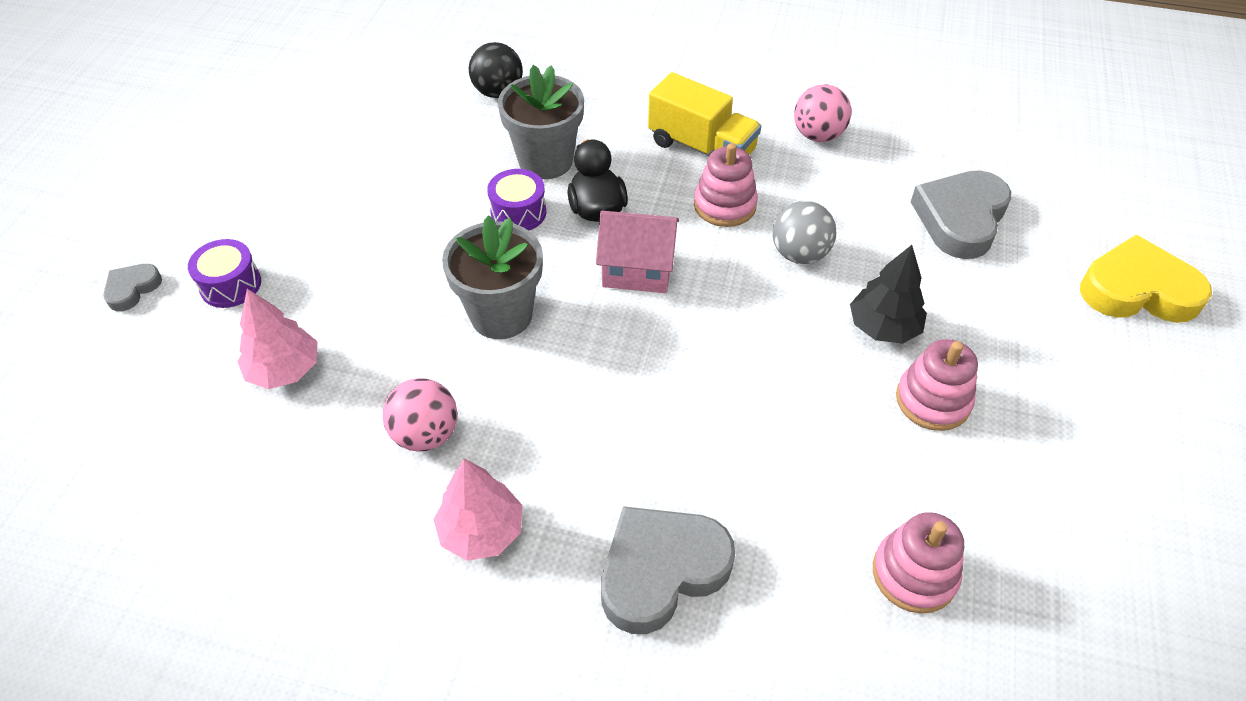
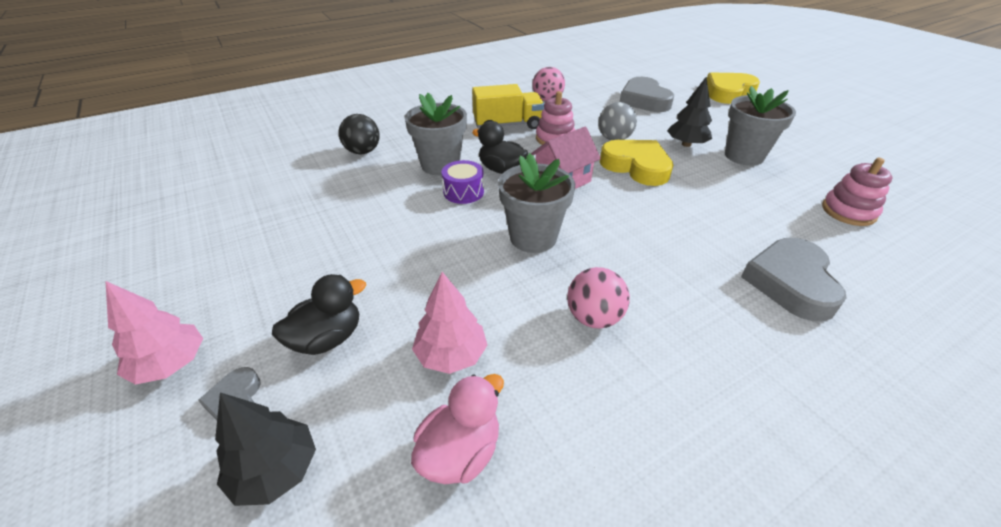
camera: 45 degrees left, 10 degrees down
purple drum [188,239,261,308] -> black duck [272,274,366,355]
pink tree [433,459,523,561] -> pink tree moved to [105,281,203,385]
pink stacking toy [896,339,978,431] -> grey flower pot [725,86,796,166]
none -> black tree [215,392,316,506]
none -> pink duck [411,374,504,484]
none -> yellow heart [600,140,673,186]

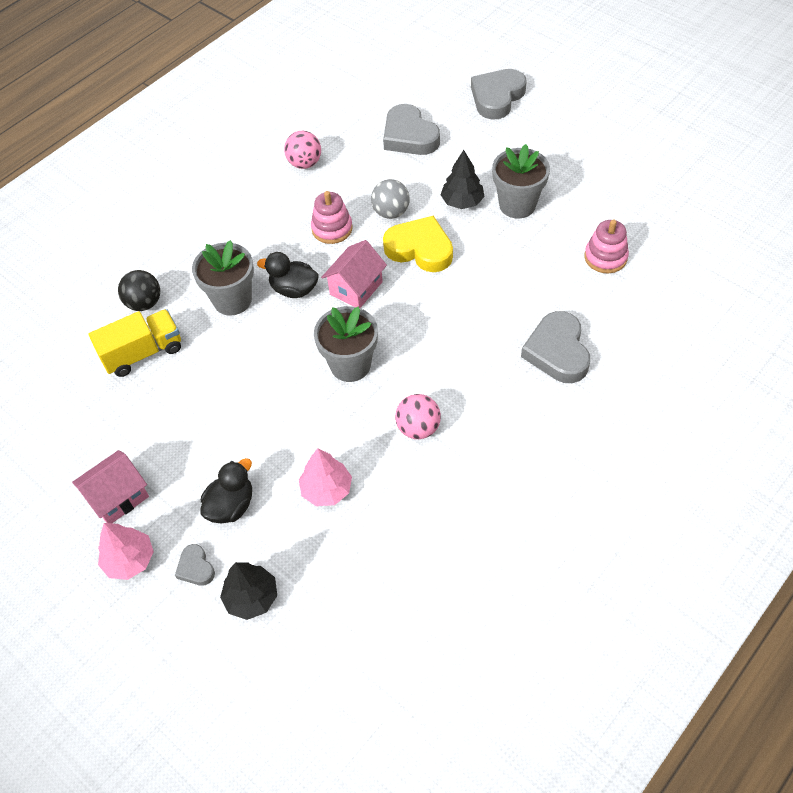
camera: 15 degrees left, 15 degrees up
pink duck [411,374,504,484] -> none
purple drum [441,160,484,204] -> none
yellow truck [472,84,544,129] -> yellow truck moved to [89,309,181,377]
yellow heart [707,73,760,104] -> grey heart [471,69,527,119]
none -> pink house [72,450,149,523]

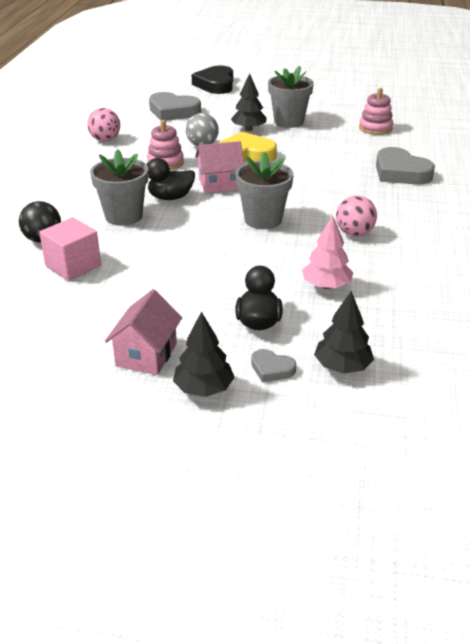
camera: 35 degrees left, 20 degrees down
yellow truck [89,309,181,377] -> pink cube [39,217,101,281]
pink tree [98,523,154,580] -> black tree [173,312,235,397]
pink house [321,240,387,308] -> pink house turned 75 degrees clockwise [195,141,244,193]
grey heart [471,69,527,119] -> black heart [192,65,233,94]

